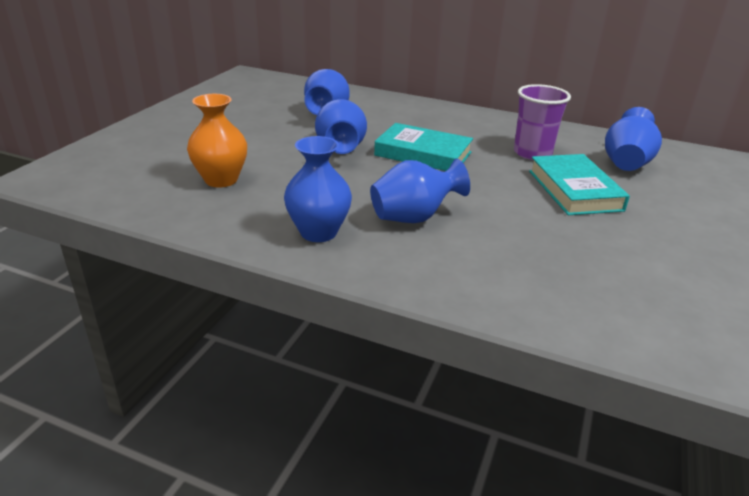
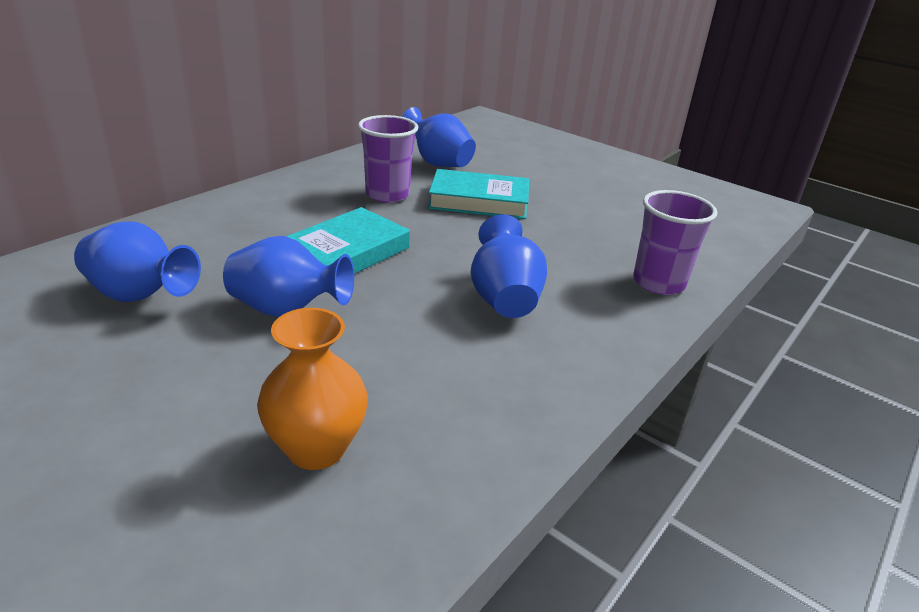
camera: 75 degrees left, 0 degrees up
blue vase [284,136,352,242] -> none
none -> purple cup [633,190,717,295]

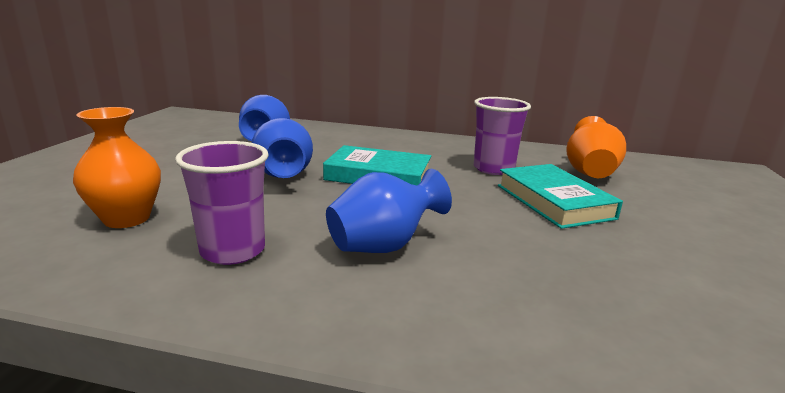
camera: 65 degrees right, 10 degrees down
blue vase [402,107,476,167] -> orange vase [566,116,626,178]
purple cup [633,190,717,295] -> purple cup moved to [175,141,269,265]

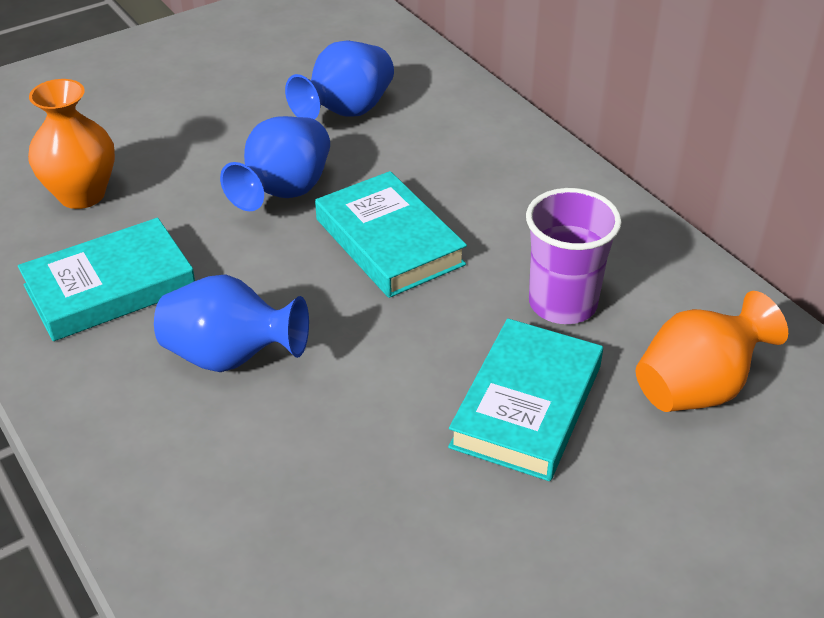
camera: 45 degrees right, 20 degrees up
purple cup [175,141,269,265] -> turquoise book [18,218,195,341]

